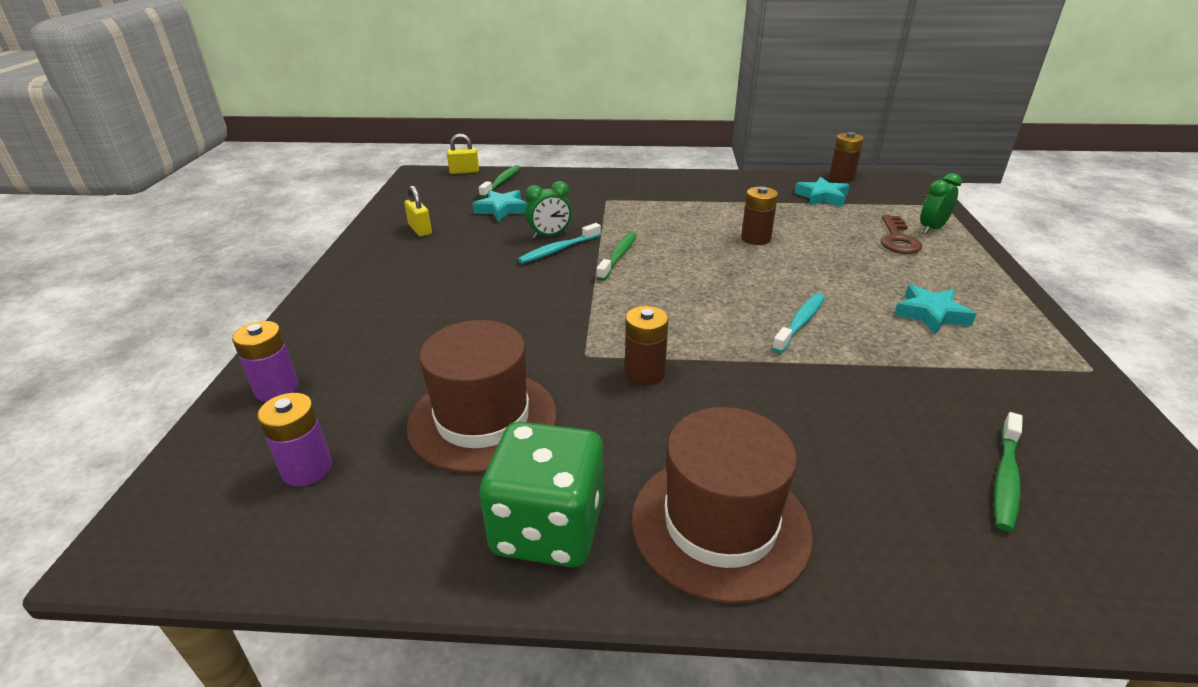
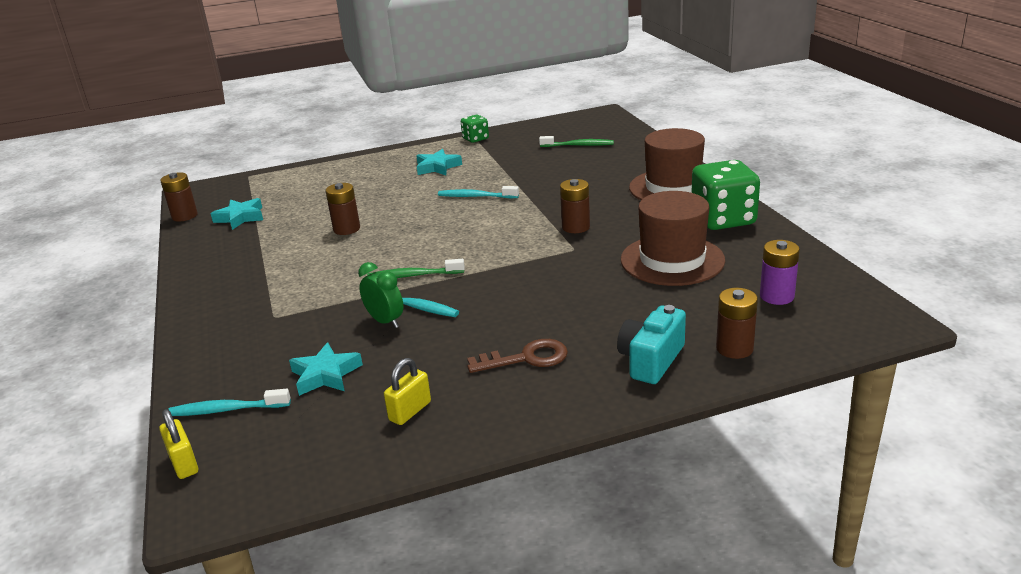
camera: 110 degrees left, 5 degrees down
purple battery [232,321,299,402] -> brown battery [716,288,758,359]
green toothbrush [479,165,521,198] -> turquoise toothbrush [168,389,291,416]
brown key [881,215,922,254] -> brown key moved to [467,339,568,373]
green clock [920,173,962,234] -> none
none -> green dice [461,115,489,143]
none -> turquoise camera [617,305,686,384]

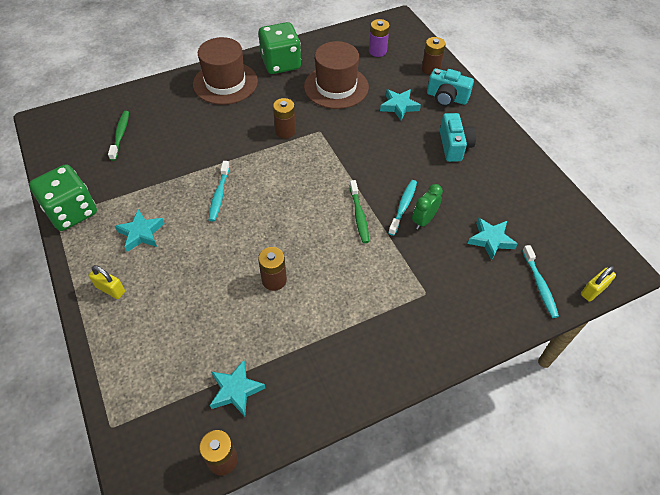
camera: 100 degrees left, 25 degrees up
yellow padlock [384,358,431,425] -> yellow padlock moved to [88,265,125,299]
green dice [461,115,489,143] -> green dice [29,164,97,231], size x1.92
brown key [467,339,568,373] -> turquoise camera [440,113,476,162]
none -> turquoise star [380,89,421,120]

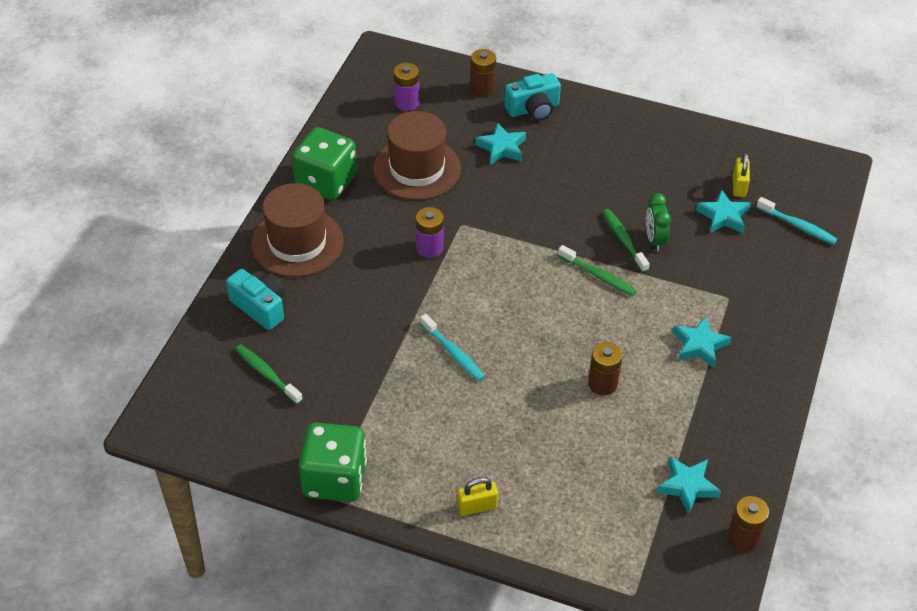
camera: 45 degrees left, 5 degrees down
turquoise star [115,209,165,252] -> turquoise star moved to [673,316,732,368]
brown battery [273,98,296,139] -> purple battery [416,207,444,258]
turquoise toothbrush [388,180,417,236] -> green toothbrush [603,209,650,273]
turquoise camera [440,113,476,162] -> turquoise camera moved to [226,269,285,330]
yellow padlock [581,266,616,302] -> yellow padlock moved to [733,153,750,197]

